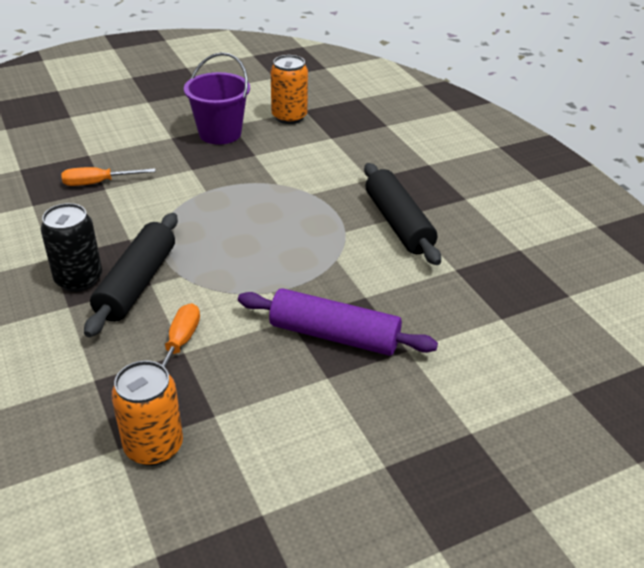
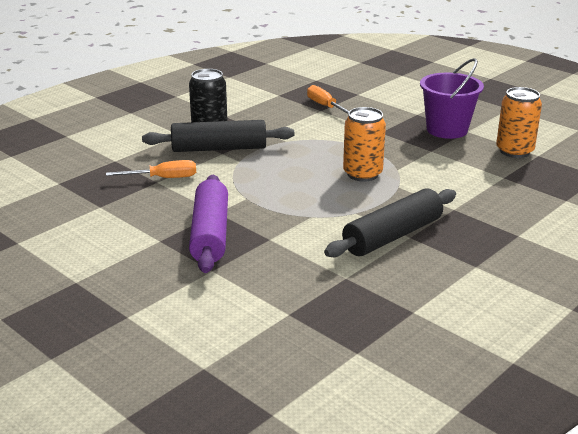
camera: 70 degrees right, 10 degrees down
orange can [111,360,183,466] -> orange can moved to [343,107,386,182]

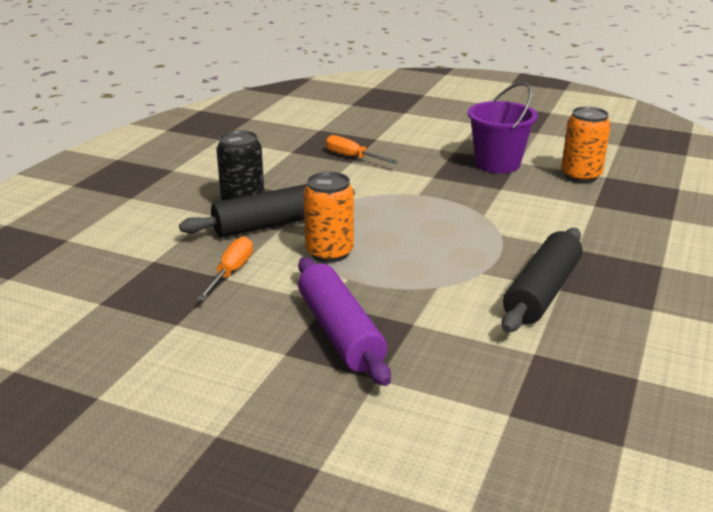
camera: 20 degrees left, 0 degrees up
orange screwdriver [106,160,196,178] -> orange screwdriver turned 45 degrees counterclockwise [197,237,253,301]
orange can [343,107,386,182] -> orange can moved to [303,172,354,263]

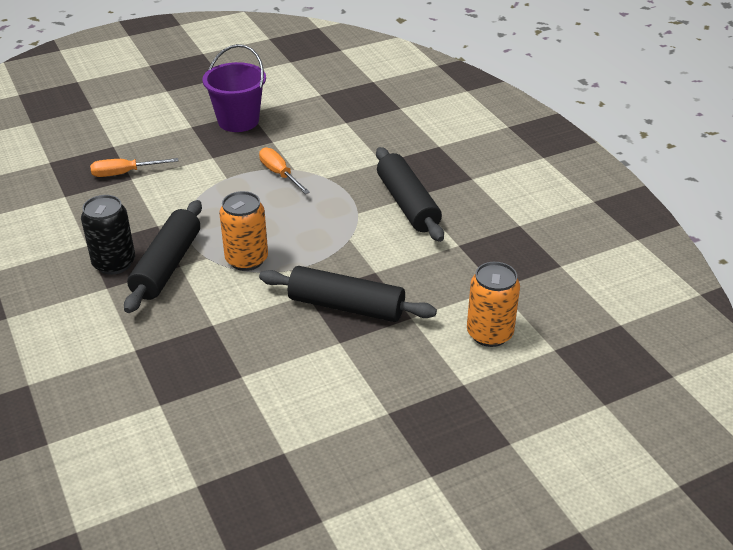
camera: 50 degrees left, 10 degrees up
orange screwdriver [197,237,253,301] -> orange screwdriver moved to [259,147,310,194]
purple rolling pin [298,257,391,386] -> black rolling pin [259,266,437,322]
orange can [561,106,611,183] -> orange can moved to [467,262,520,347]

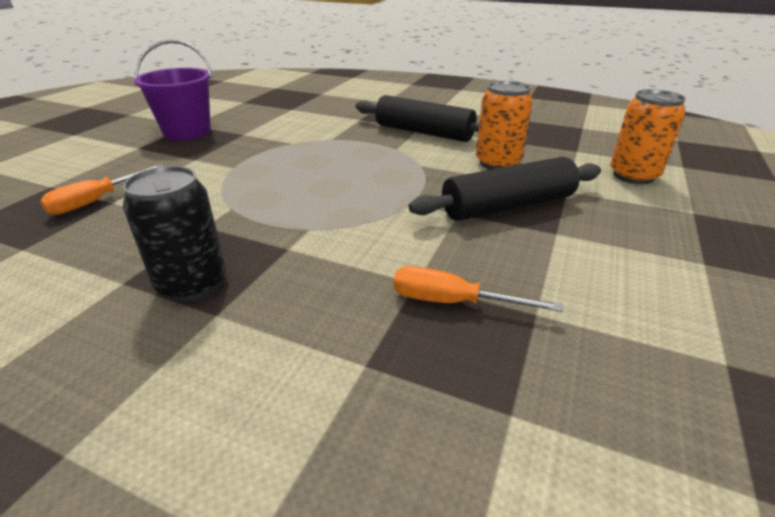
camera: 40 degrees left, 5 degrees down
black rolling pin [124,200,202,313] -> none
orange can [219,191,268,271] -> orange can moved to [476,81,533,170]
orange screwdriver [259,147,310,194] -> orange screwdriver moved to [394,266,563,312]

